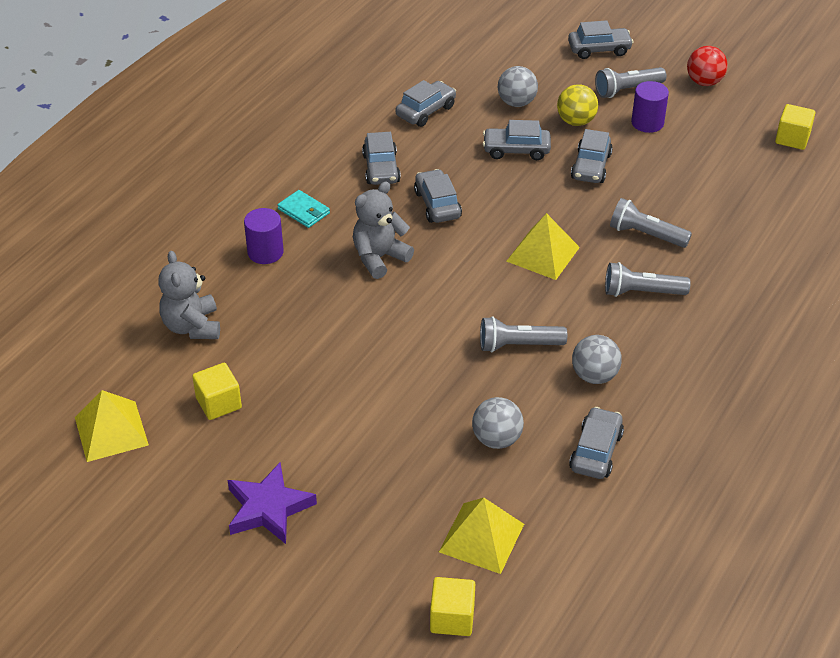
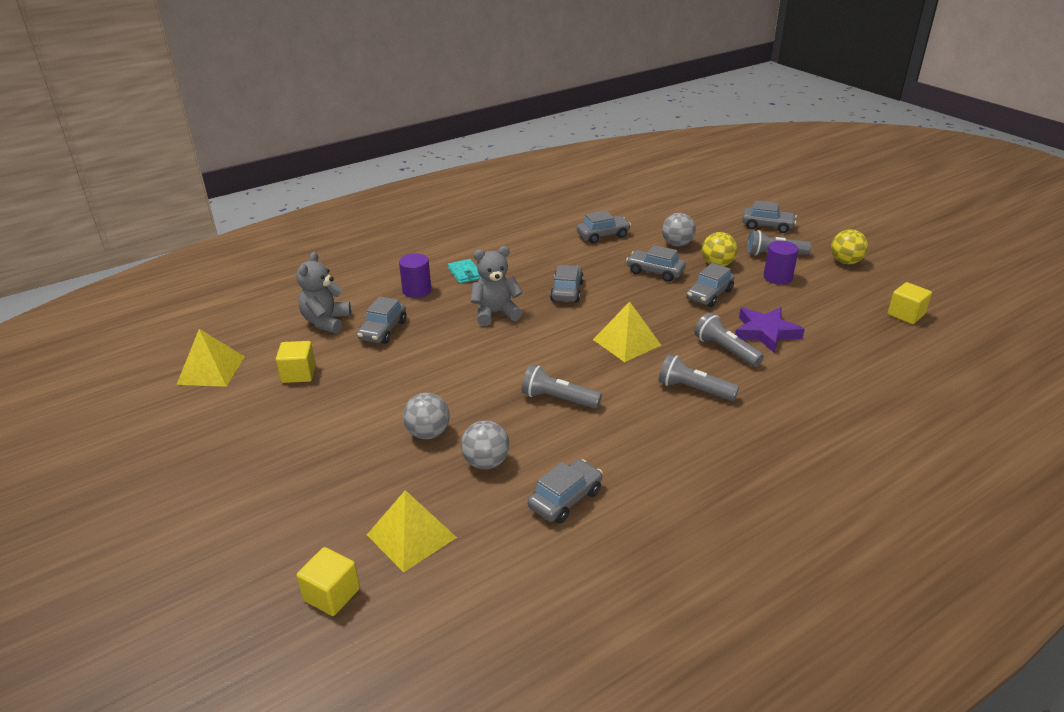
camera: 25 degrees right, 10 degrees down
purple star [228,463,317,544] -> purple star moved to [735,307,805,353]
grey car [362,132,401,185] -> grey car moved to [357,296,407,344]
grey ball [572,335,622,384] -> grey ball moved to [403,393,450,439]
red ball [687,46,728,86] -> yellow ball [831,229,868,264]

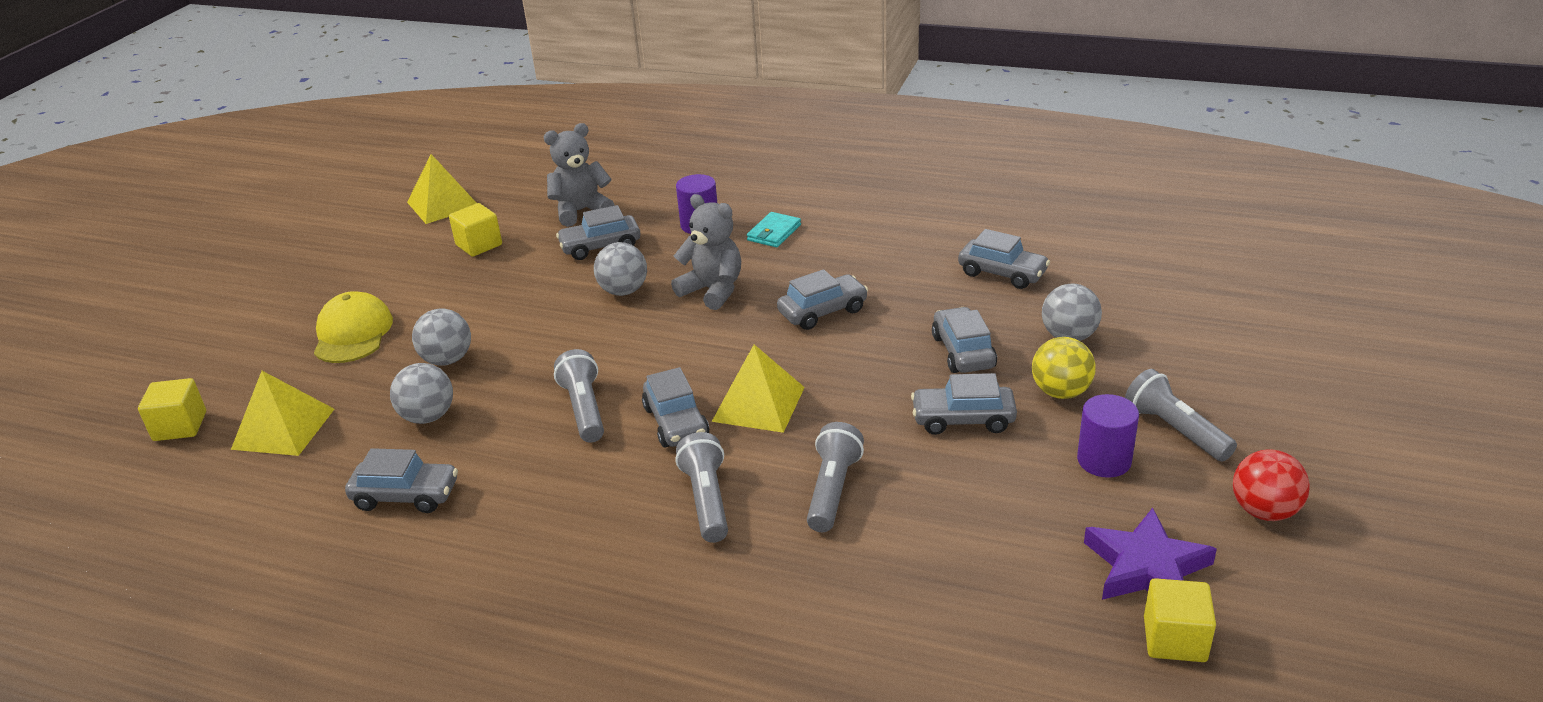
camera: 55 degrees right, 0 degrees up
purple star [735,307,805,353] -> purple star moved to [1084,508,1217,600]
grey car [742,200,797,233] -> grey car moved to [642,367,709,447]
yellow ball [831,229,868,264] -> red ball [1233,449,1310,521]
none -> yellow cap [314,291,393,363]
none -> grey ball [594,242,647,296]

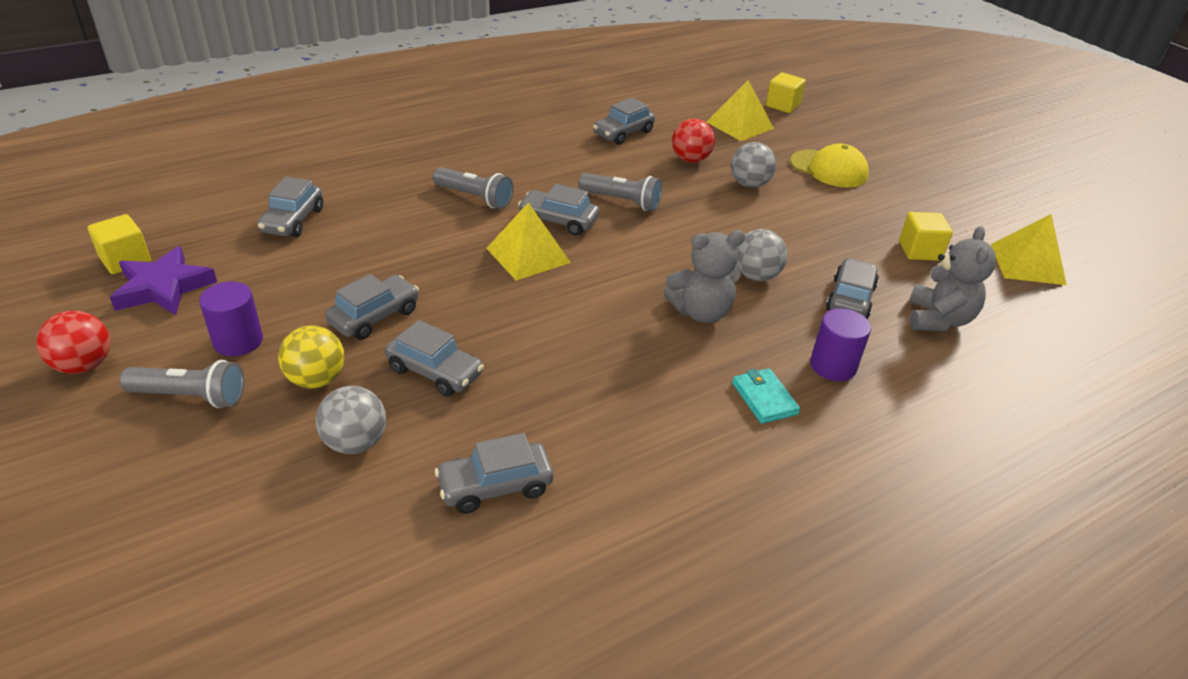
camera: 125 degrees right, 5 degrees up
grey ball [390,363,453,424] -> red ball [672,119,715,163]
grey car [777,269,868,330] -> grey car moved to [257,177,323,237]
grey flashlight [807,422,864,532] -> none

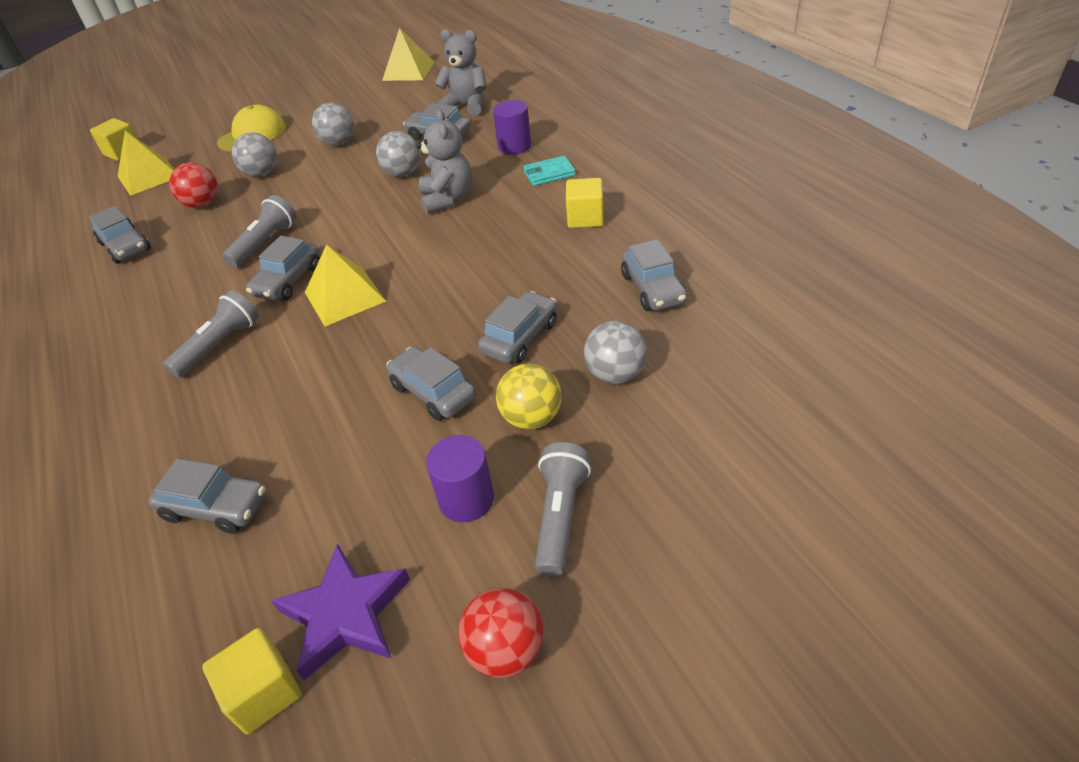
camera: 80 degrees left, 5 degrees up
yellow cube [899,212,953,261] -> yellow cube moved to [566,178,604,228]
none -> grey ball [312,103,354,145]

